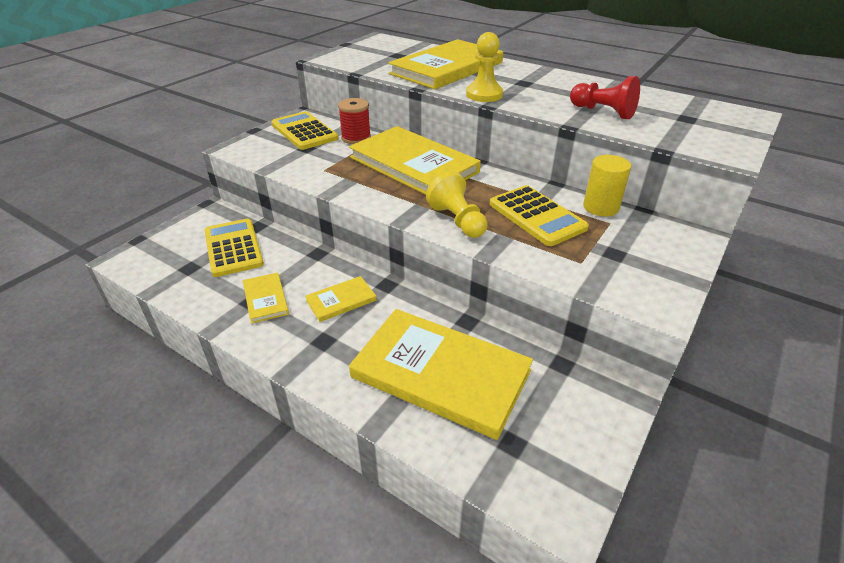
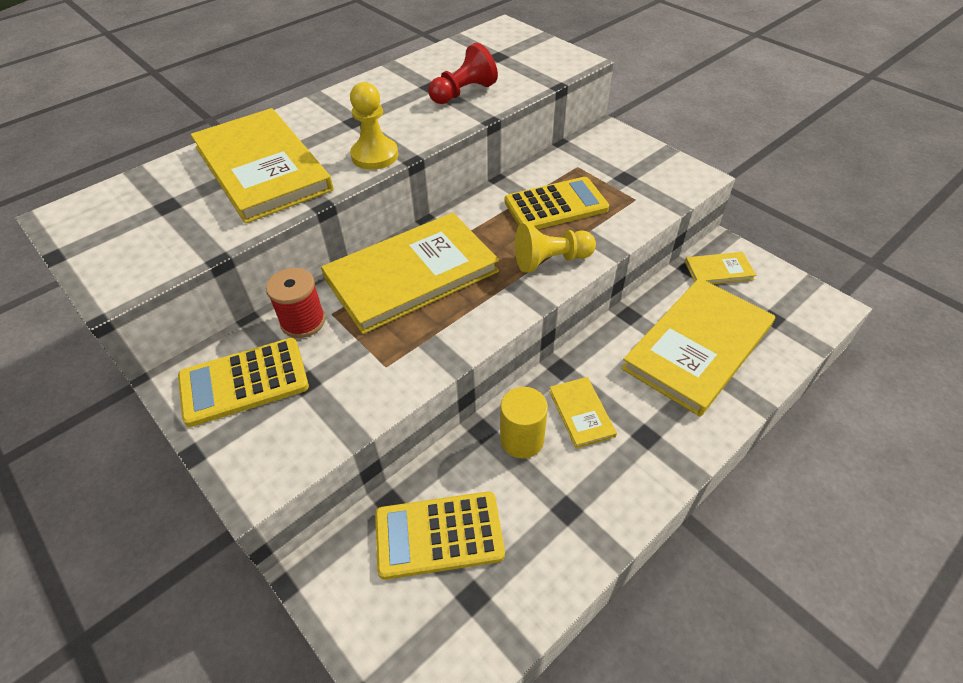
camera: 75 degrees left, 10 degrees up
yellow book [243,273,289,324] -> yellow book moved to [685,252,756,284]
yellow cylinder [583,155,631,216] -> yellow cylinder moved to [500,387,548,459]

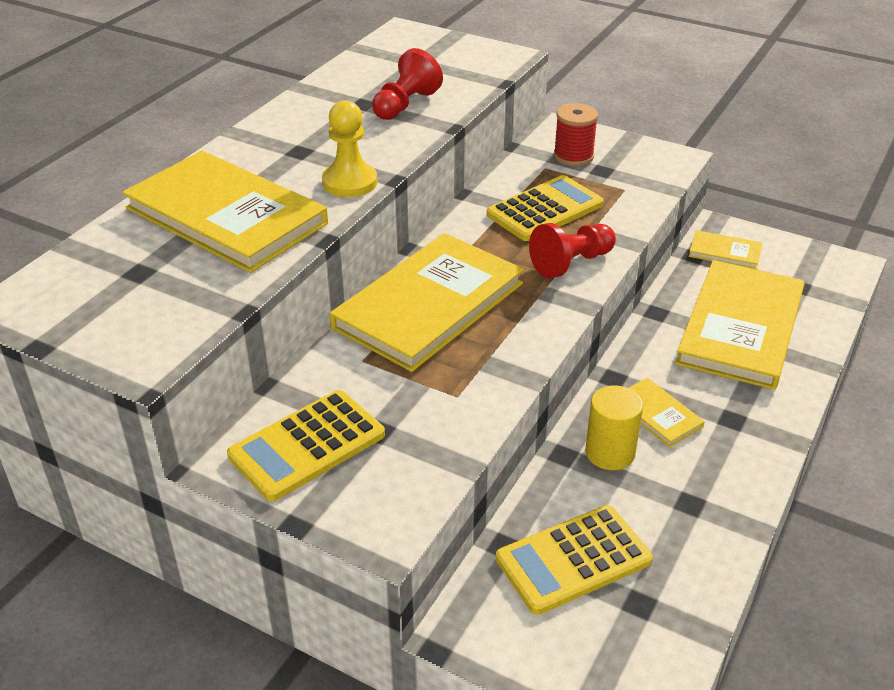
camera: 20 degrees left, 10 degrees down
red spool [266,268,325,338] -> red spool moved to [554,103,598,166]
yellow pawn [515,223,596,273] -> red pawn [529,223,616,278]
yellow book [685,252,756,284] -> yellow book turned 45 degrees clockwise [689,230,762,270]

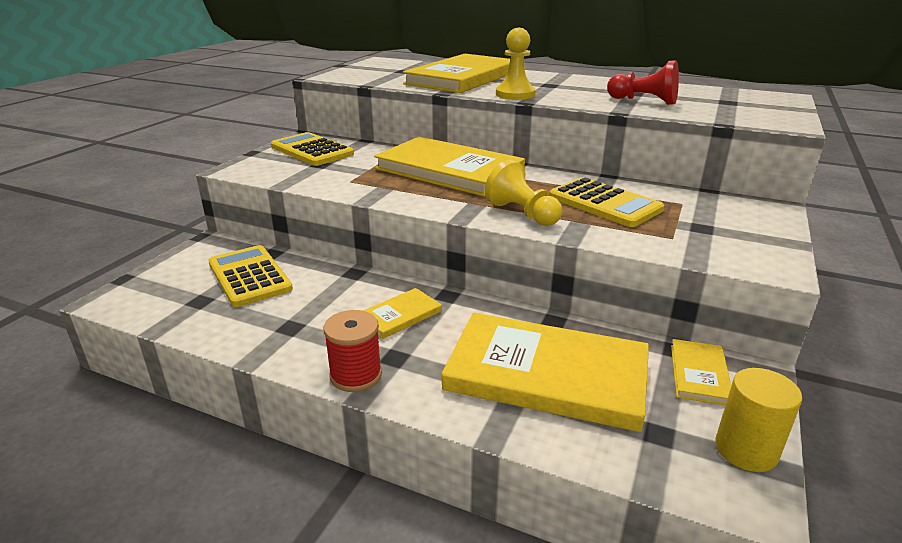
camera: 85 degrees right, 10 degrees down
red pawn [529,223,616,278] -> yellow pawn [485,159,563,226]
red spool [554,103,598,166] -> red spool moved to [323,310,382,392]
yellow cylinder [585,385,643,470] -> yellow cylinder moved to [715,368,802,472]

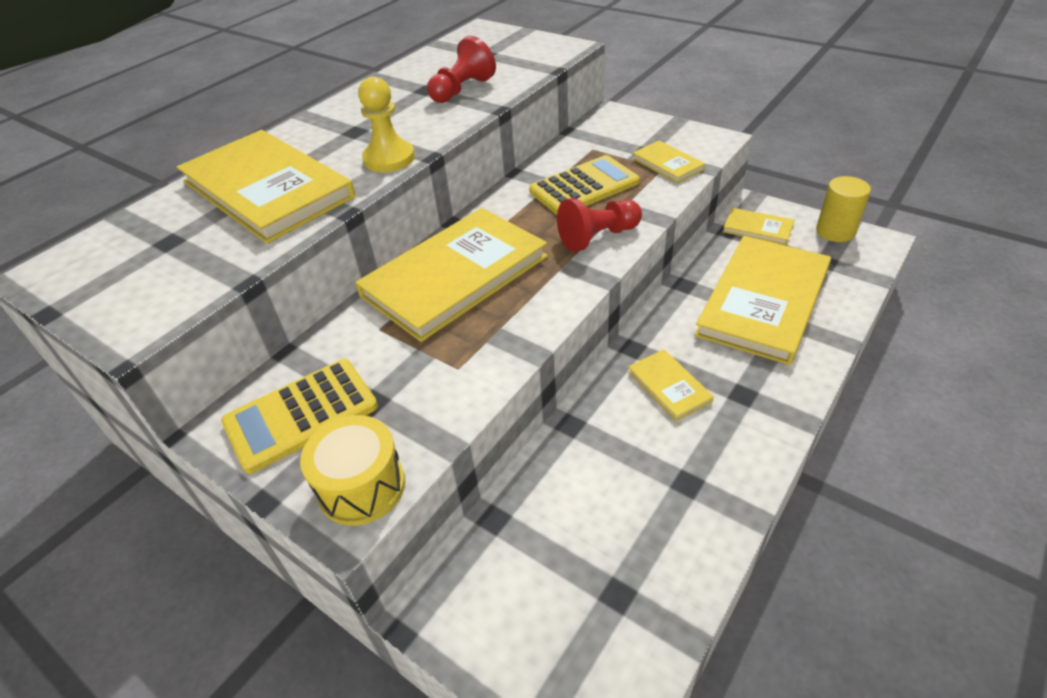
camera: 75 degrees left, 15 degrees up
yellow calculator [208,245,293,307] -> none
red spool [323,310,382,392] -> none
yellow pawn [485,159,563,226] -> red pawn [557,198,642,252]
none -> yellow drum [300,415,405,526]
none -> yellow book [632,140,705,183]

